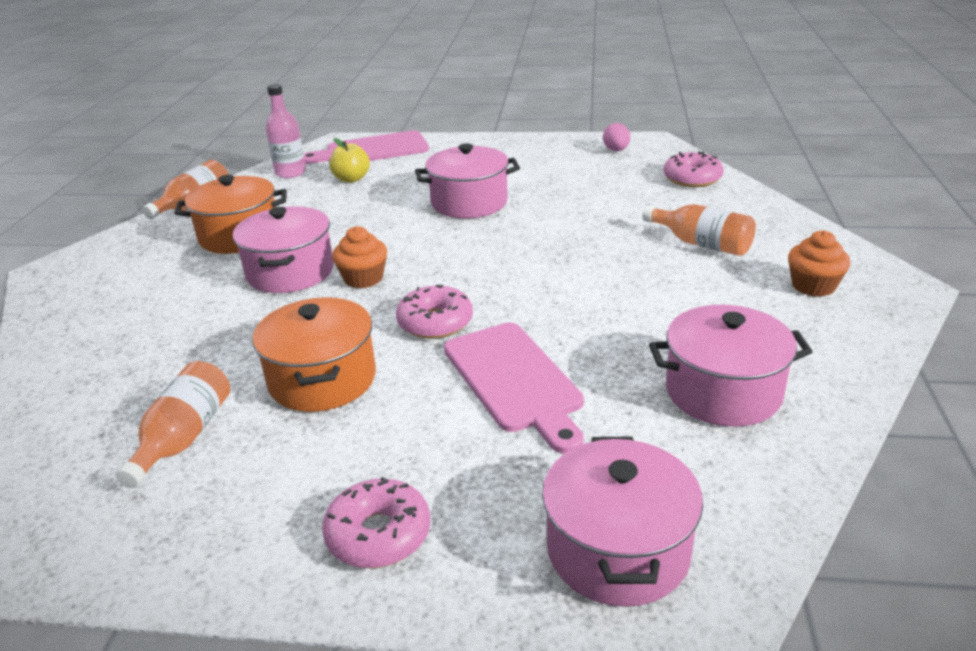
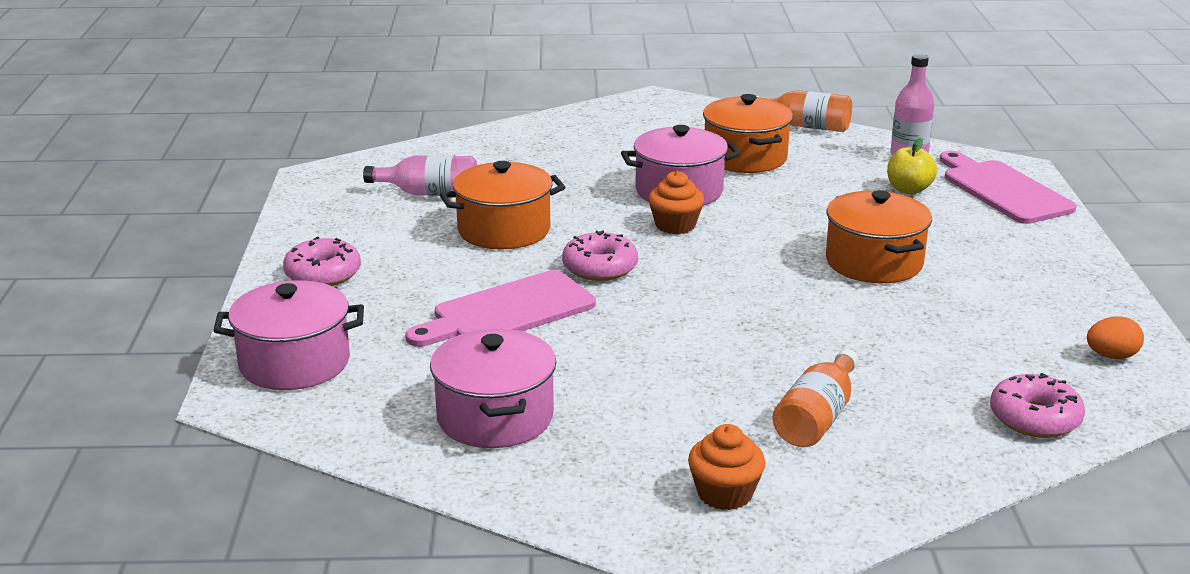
camera: 80 degrees right, 5 degrees down
orange bottle [116,361,230,488] -> pink bottle [363,155,477,196]
pink pot [415,143,520,218] -> orange pot [826,190,932,283]
pink egg [603,123,630,151] -> orange egg [1087,316,1144,359]

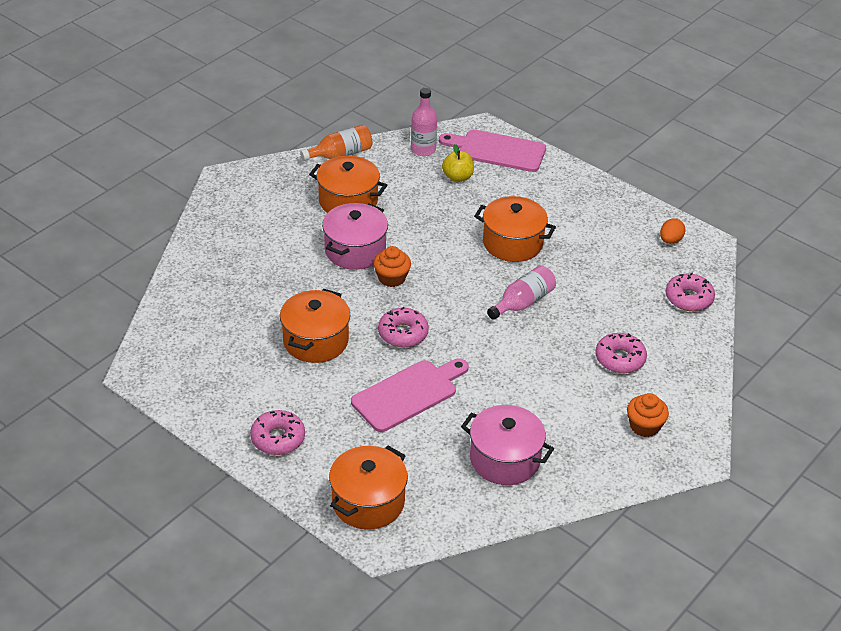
camera: 50 degrees left, 15 degrees up
pink pot [213,280,364,390] -> orange pot [329,446,408,530]
pink bottle [363,155,477,196] -> pink bottle moved to [487,265,556,320]
pink cutting board [405,270,596,347] -> pink cutting board turned 135 degrees counterclockwise [351,359,469,432]
orange bottle [772,349,858,447] -> pink donut [595,333,647,373]

